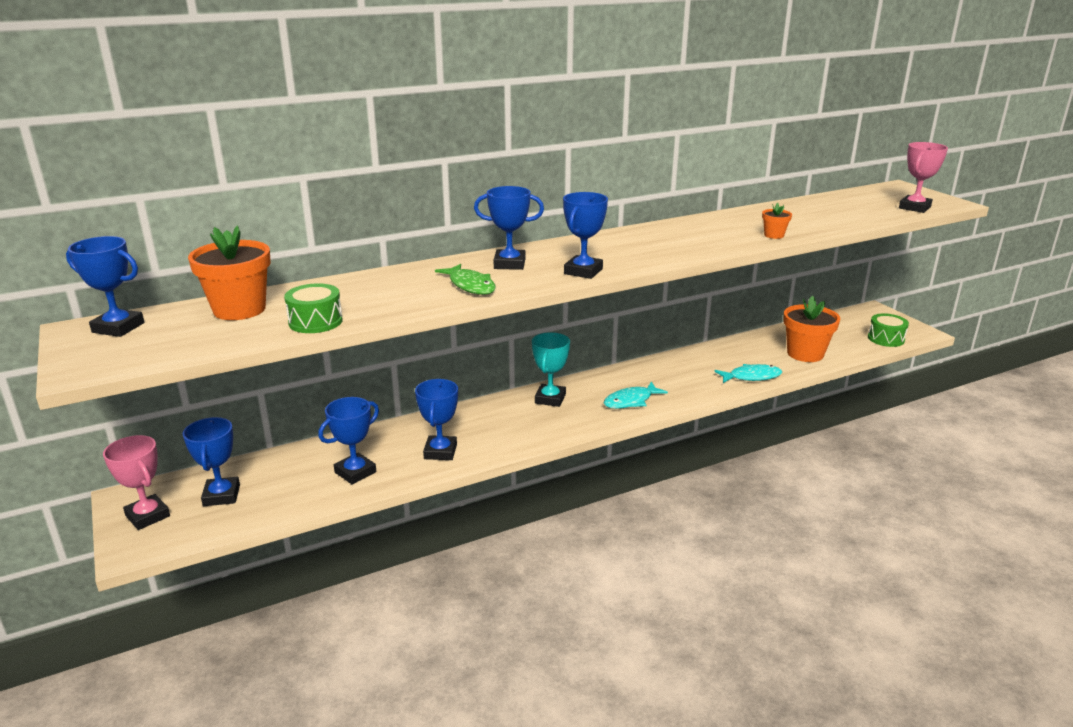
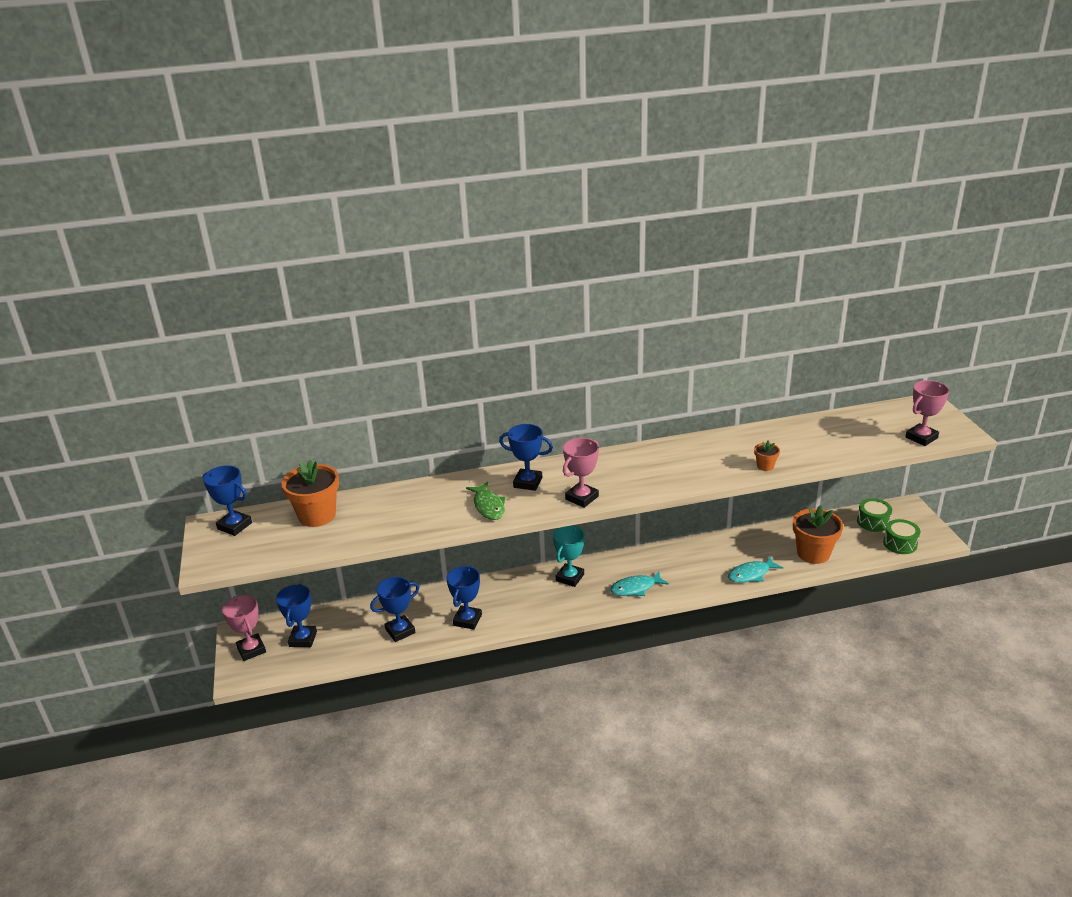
camera: 15 degrees right, 5 degrees up
green drum [284,283,343,333] -> green drum moved to [857,498,892,532]
blue trophy [563,192,608,279] -> pink trophy [563,438,599,508]
turquoise fish [714,364,782,383] -> turquoise fish turned 150 degrees clockwise [728,556,783,583]

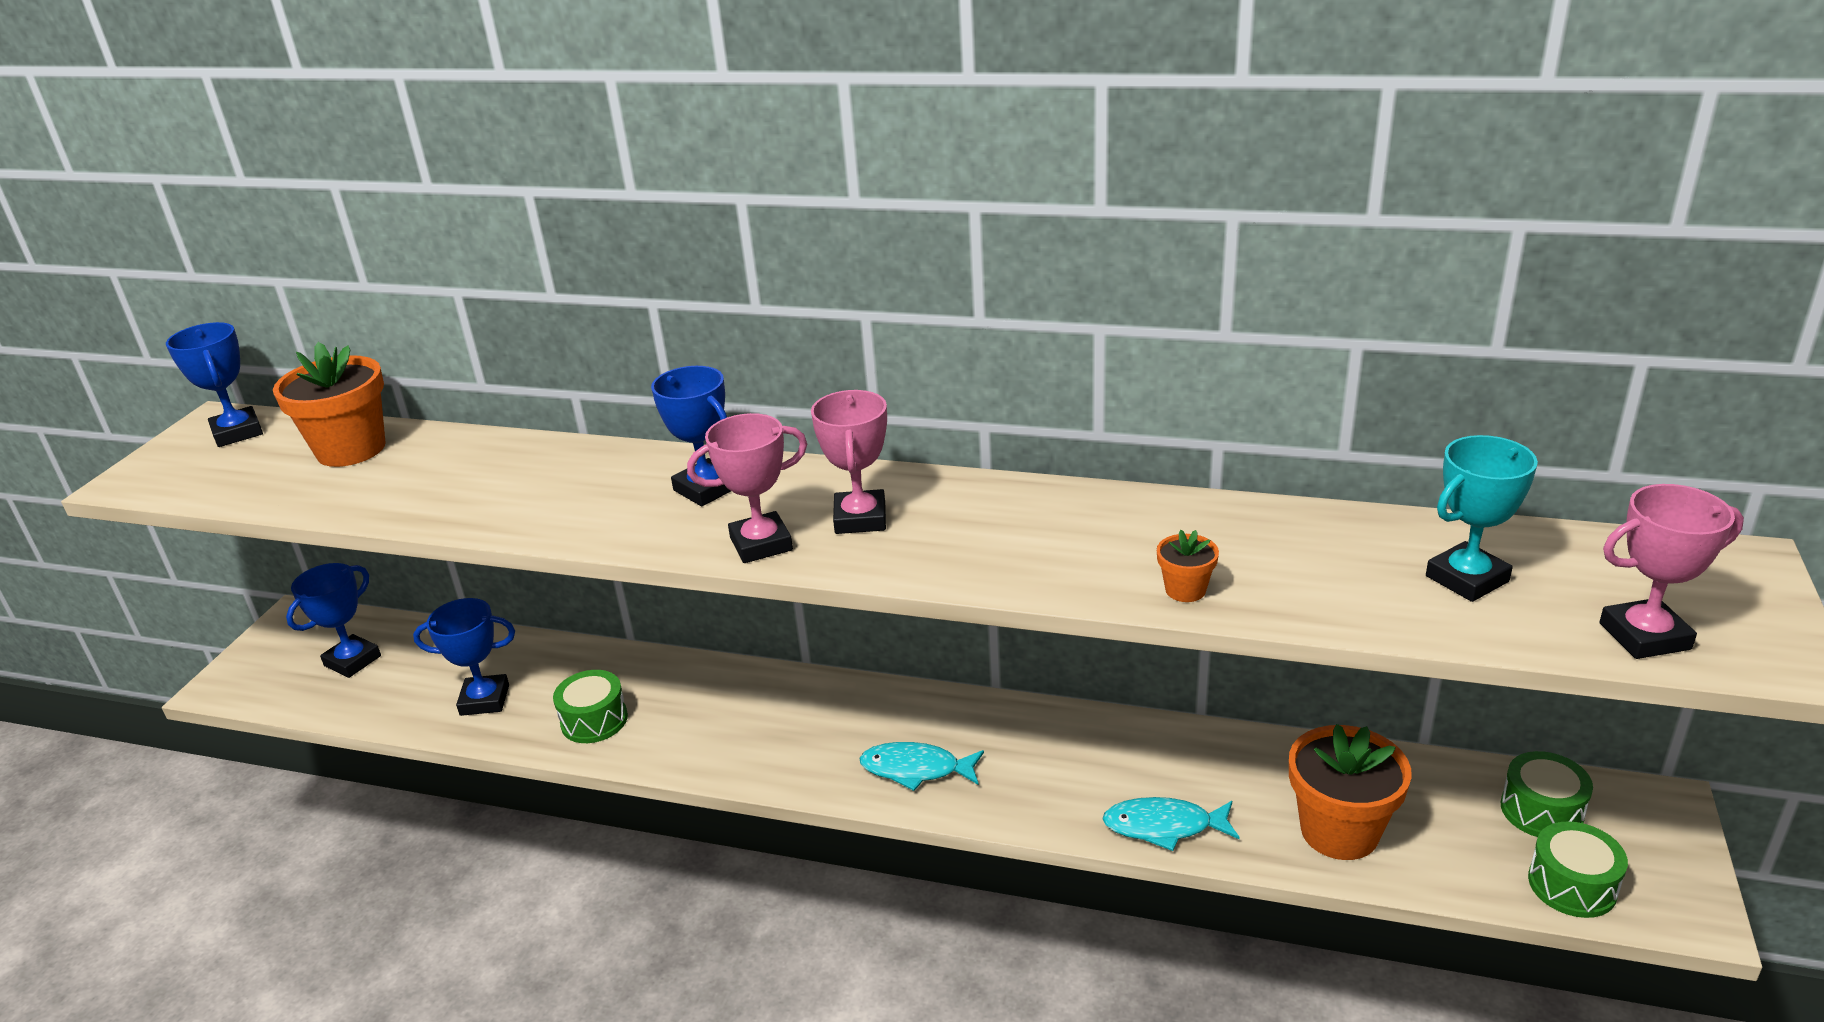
camera: 30 degrees right, 0 degrees up
pink trophy [222,595,266,661] -> pink trophy moved to [811,390,887,534]
blue trophy [446,566,482,630] -> green drum [553,670,628,743]
green fish [466,482,506,520] -> none
turquoise trophy [553,526,585,587] -> turquoise trophy moved to [1426,435,1538,602]

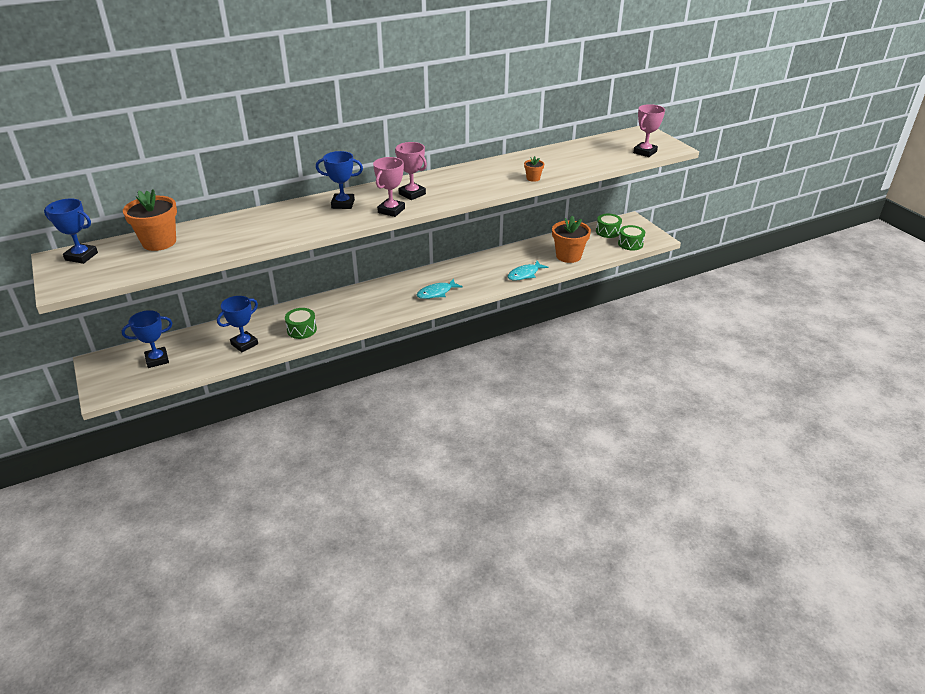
camera: 45 degrees left, 5 degrees up
blue trophy [286,563,381,678] -> blue trophy turned 75 degrees clockwise [122,310,172,368]
turquoise trophy [1426,435,1538,602] -> none

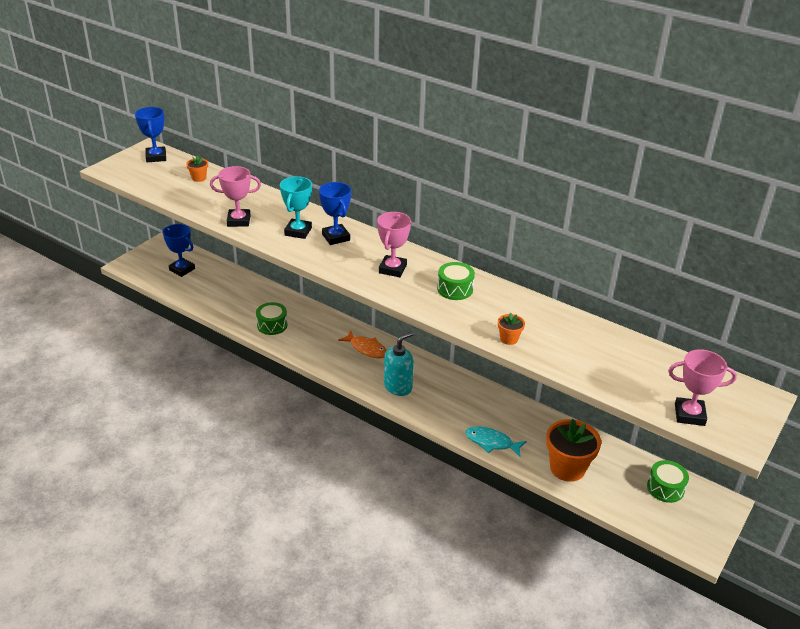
camera: 60 degrees right, 0 degrees up
orange flower pot [123,189,177,251] -> orange flower pot [186,155,208,182], size x0.47
blue trophy [217,296,258,352] -> none
pink trophy [373,157,405,217] -> pink trophy moved to [210,166,261,227]
turquoise fish [417,279,463,299] -> turquoise soap dispenser [384,331,414,396]
green drum [618,225,645,250] -> green drum moved to [437,262,475,300]
none -> turquoise trophy [280,176,312,239]
none -> orange fish [338,330,387,358]

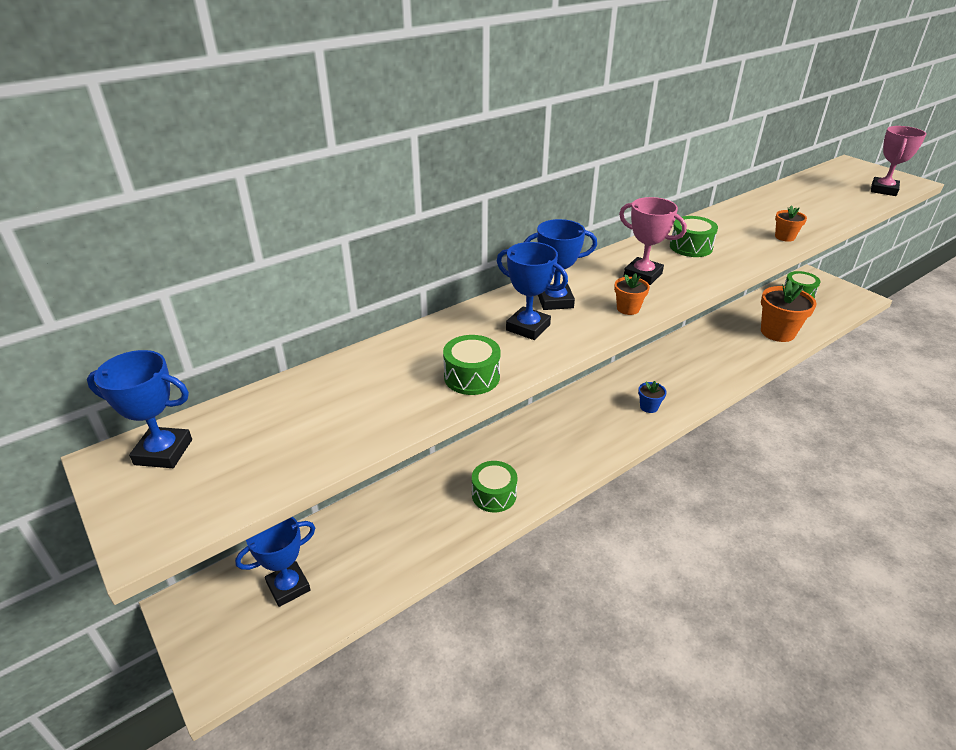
camera: 70 degrees left, 0 degrees up
orange flower pot [186,155,208,182] -> orange flower pot moved to [614,273,650,315]
pink trophy [210,166,261,227] -> green drum [443,335,501,395]
turquoise trophy [280,176,312,239] -> blue trophy [497,242,568,340]
orange fish [338,330,387,358] -> none
turquoise soap dispenser [384,331,414,396] -> blue flower pot [638,381,667,413]
turquoise fish [465,426,527,457] -> none

